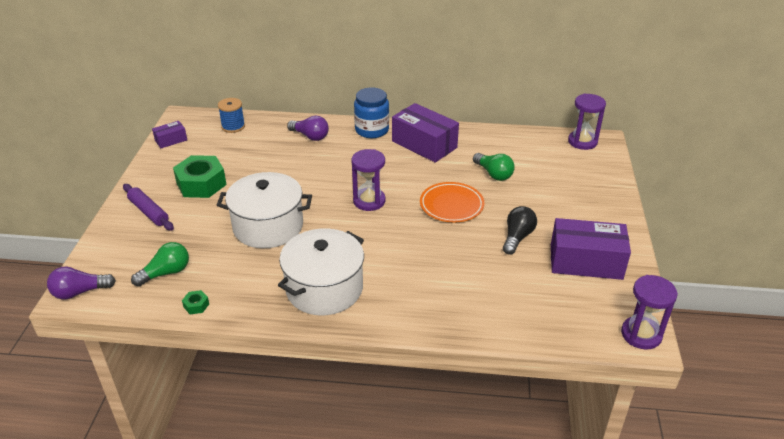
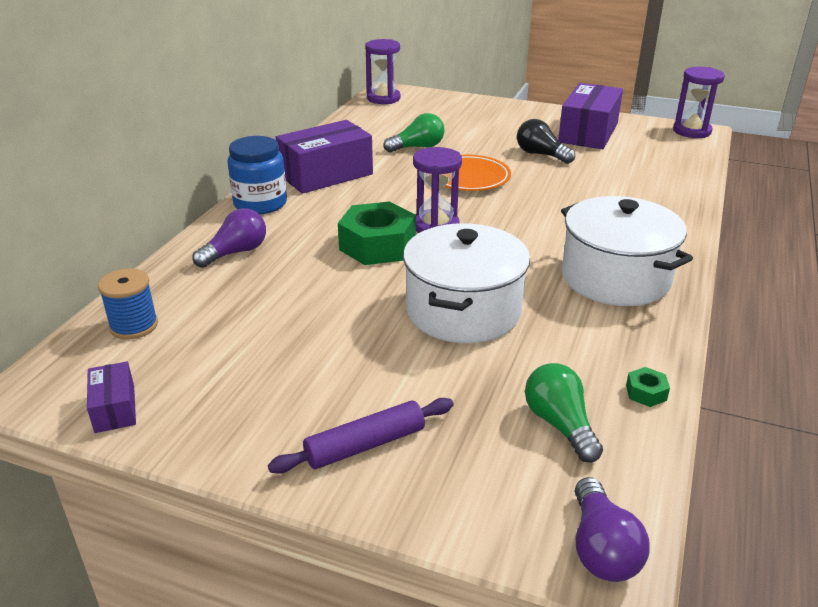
camera: 75 degrees left, 5 degrees down
green nut [173,155,227,198] -> green nut moved to [338,201,416,265]

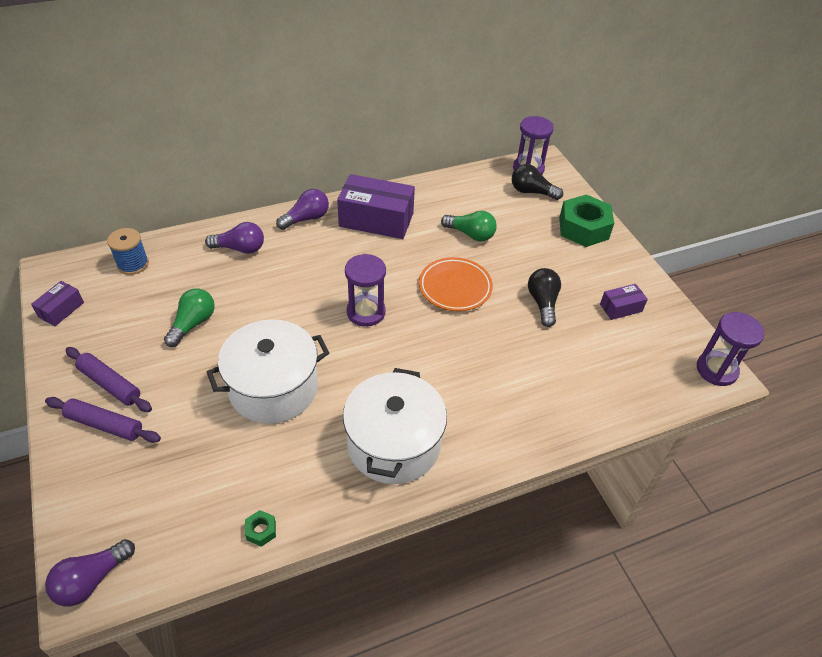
camera: 45 degrees right, 15 degrees up
blue jar [228,136,287,215] -> purple light bulb [276,189,329,230]
green nut [338,201,416,265] -> green nut moved to [559,194,614,247]
green light bulb [525,363,603,463] -> green light bulb moved to [164,289,215,347]
purple box [558,83,623,149] -> purple box [600,284,648,320], size x0.49
none -> purple rolling pin [65,347,152,412]
none -> black light bulb [512,164,563,200]

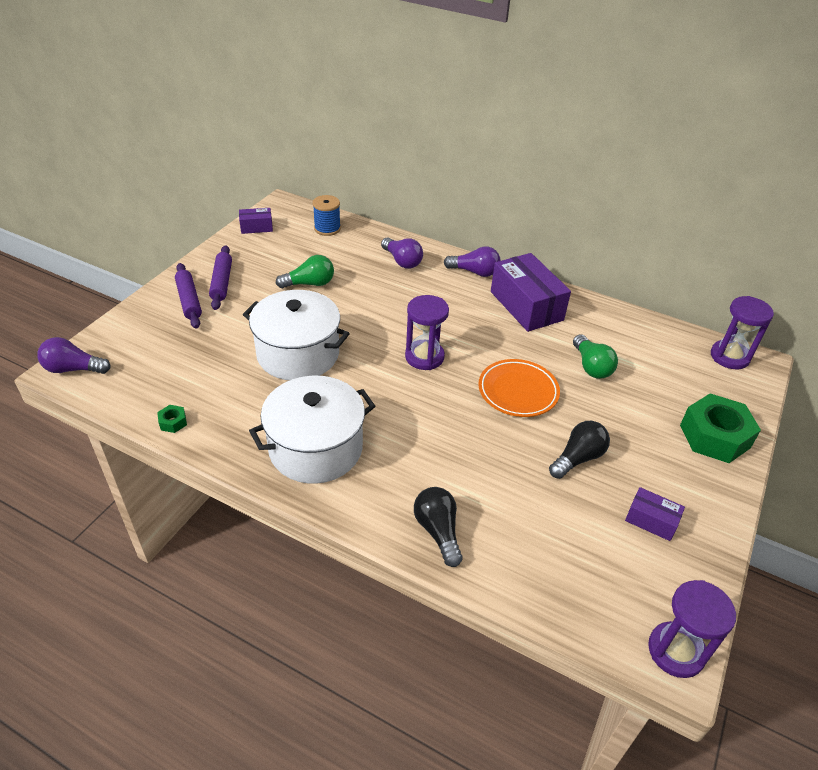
camera: 50 degrees right, 5 degrees down
black light bulb [512,164,563,200] -> black light bulb moved to [414,487,462,567]

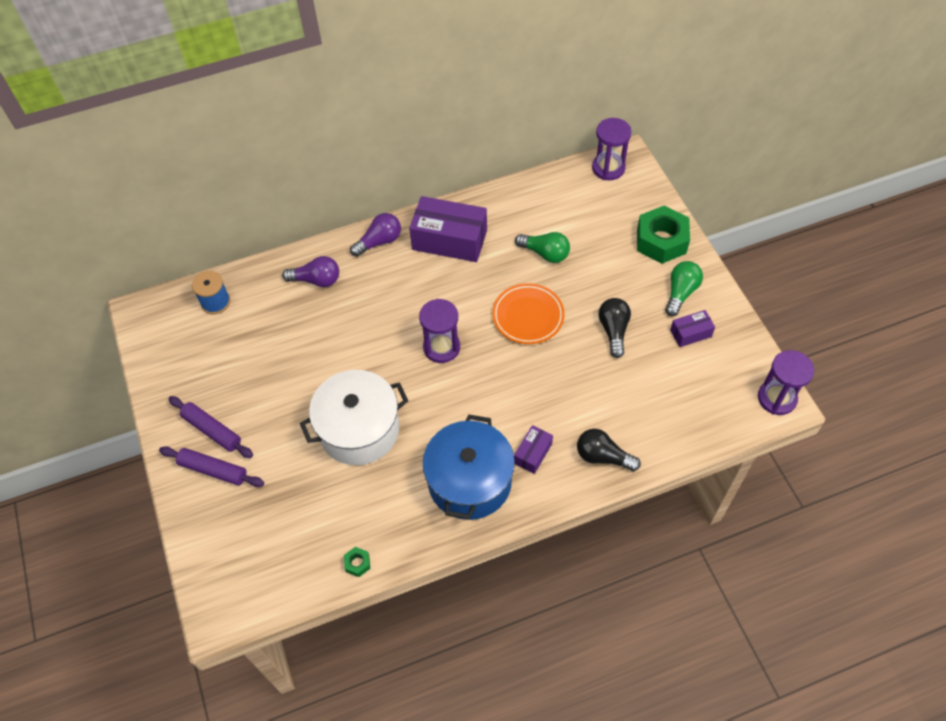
camera: 45 degrees left, 15 degrees up
purple light bulb [37,337,111,374] -> none
purple box [239,208,273,234] -> purple box moved to [514,425,553,474]
white pot [249,376,375,484] -> blue pot [423,414,515,520]
green light bulb [276,255,334,288] -> green light bulb moved to [665,261,703,316]

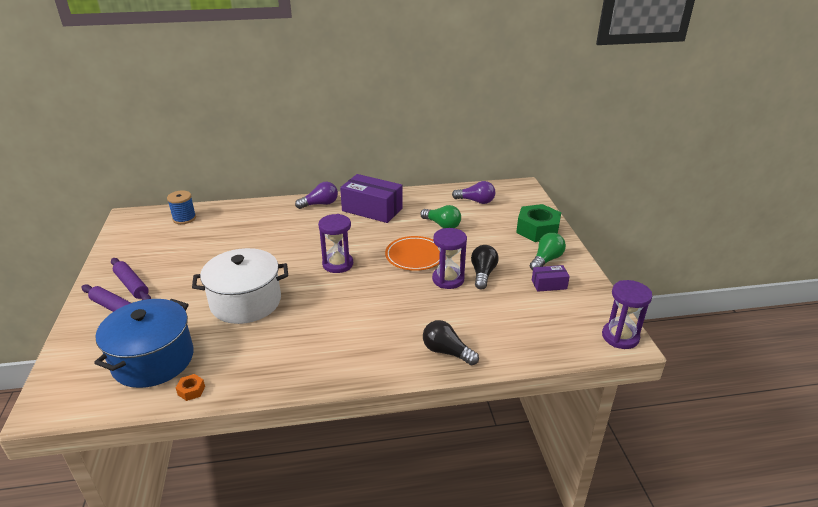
camera: 10 degrees right, 25 degrees down
purple light bulb [282,256,339,287] -> purple light bulb moved to [452,181,495,204]
green nut [344,547,370,577] -> orange nut [176,374,205,401]
blue pot [423,414,515,520] -> blue pot moved to [94,299,194,388]
purple box [514,425,553,474] -> none
purple hourglass [592,118,632,180] -> purple hourglass moved to [432,228,467,289]

